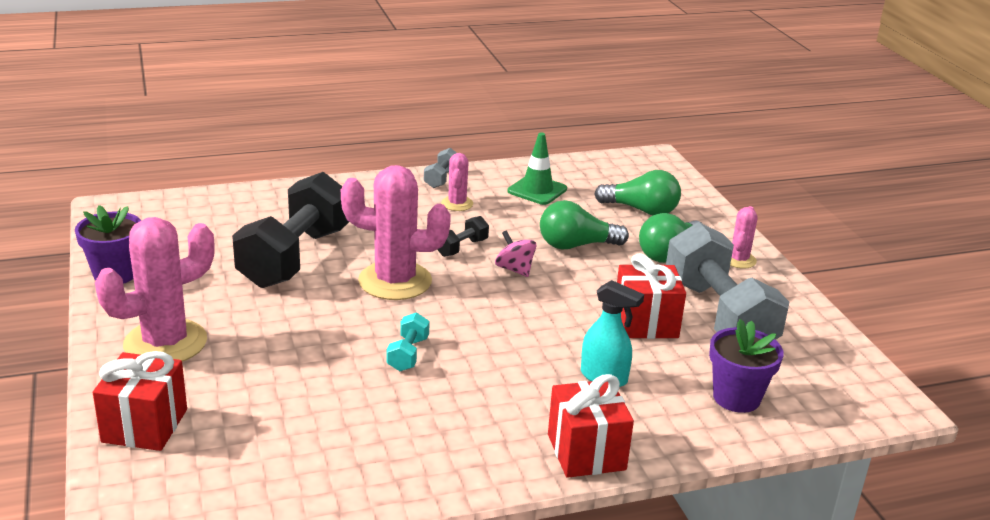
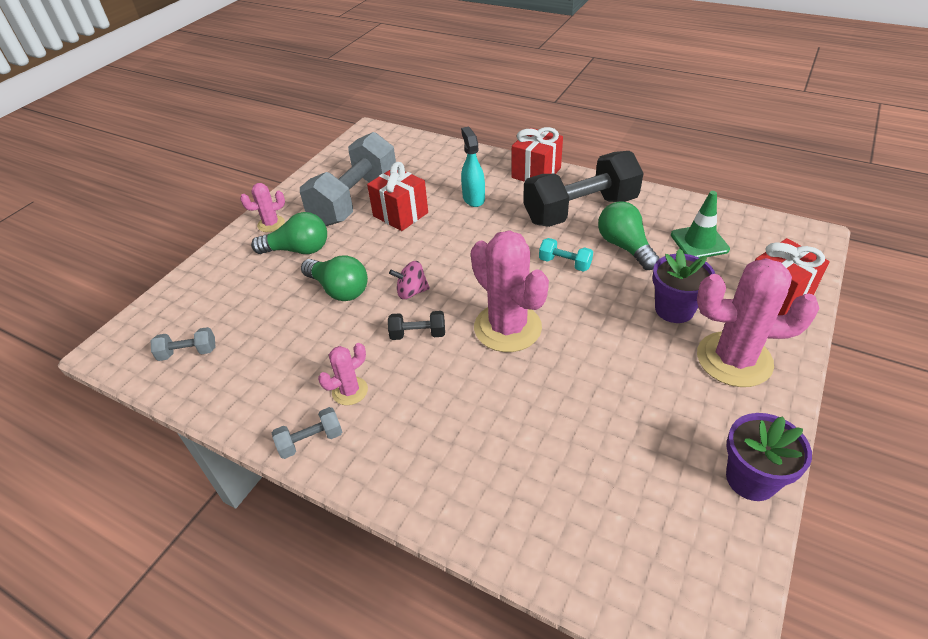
camera: 130 degrees left, 15 degrees up
black dumbbell [232,172,349,288] -> black dumbbell moved to [523,151,644,227]
turquoise dumbbell [387,312,430,371] -> turquoise dumbbell turned 60 degrees clockwise [539,238,593,272]
pink spinning top [495,230,536,277] -> pink spinning top turned 75 degrees clockwise [389,261,430,299]
green traffic cone [508,133,567,205] -> green traffic cone moved to [671,191,730,258]
green light bulb [594,170,681,215] -> green light bulb moved to [598,201,660,270]
purple flower pot [709,319,784,413] -> purple flower pot moved to [652,248,715,323]
none -> grey dumbbell [151,327,216,361]

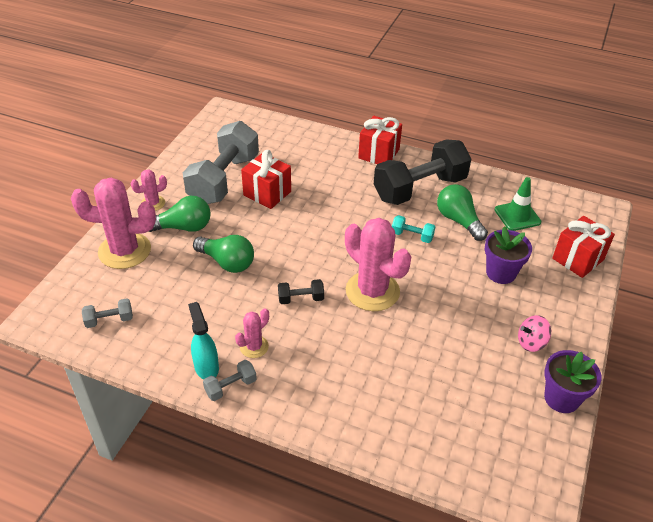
camera: 10 degrees left, 0 degrees up
pink spinning top [389,261,430,299] -> pink spinning top moved to [518,315,551,352]
turquoise spray bottle [461,127,485,207] -> turquoise spray bottle moved to [188,302,219,380]
pink cactus [697,258,820,387] -> pink cactus moved to [71,178,156,269]

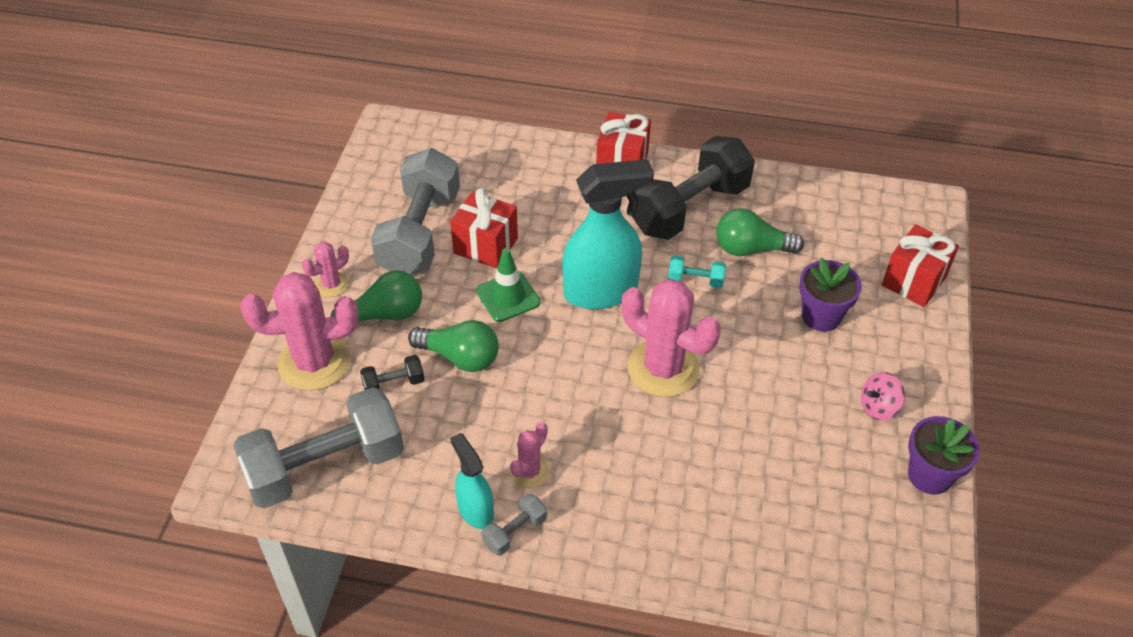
camera: 10 degrees left, 5 degrees up
grey dumbbell [82,299,133,328] -> grey dumbbell [233,387,404,509], size x2.42
black dumbbell [278,279,324,304] -> black dumbbell moved to [360,355,425,390]
green light bulb [437,184,488,241] -> green light bulb turned 45 degrees counterclockwise [716,208,804,256]
green traffic cone [495,177,541,231] -> green traffic cone moved to [476,248,540,322]
none -> turquoise spray bottle [562,159,654,309]

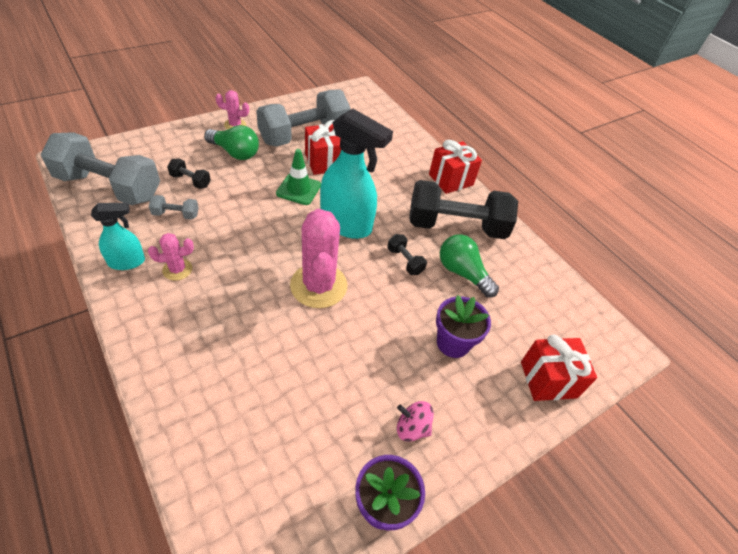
camera: 40 degrees right, 0 degrees up
pink cactus [240,272,358,391] -> none
green light bulb [408,320,499,372] -> none
turquoise spray bottle [450,433,494,529] -> turquoise spray bottle turned 60 degrees clockwise [91,203,145,270]
grey dumbbell [482,494,547,556] -> grey dumbbell moved to [149,195,199,220]
turquoise dumbbell [668,255,726,289] -> black dumbbell [387,234,427,275]

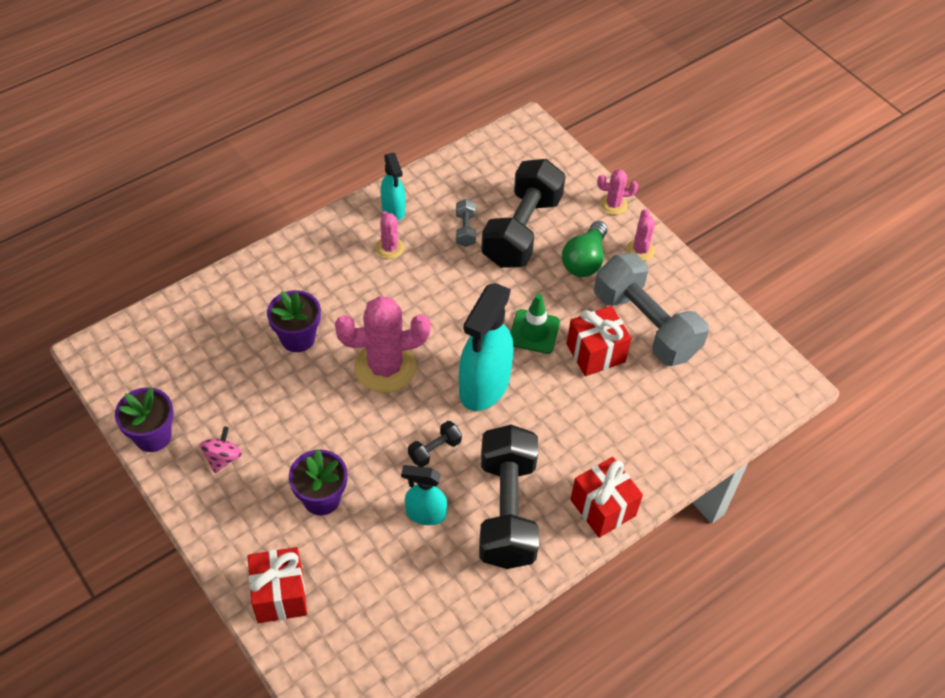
camera: 90 degrees right, 5 degrees up
grey dumbbell [41,132,160,205] -> none
black dumbbell [167,158,211,189] -> black dumbbell [481,159,566,268], size x2.42
green light bulb [440,234,499,298] -> turquoise spray bottle [401,465,447,525]
none -> purple flower pot [267,290,321,352]
none -> pink cactus [597,169,638,215]

